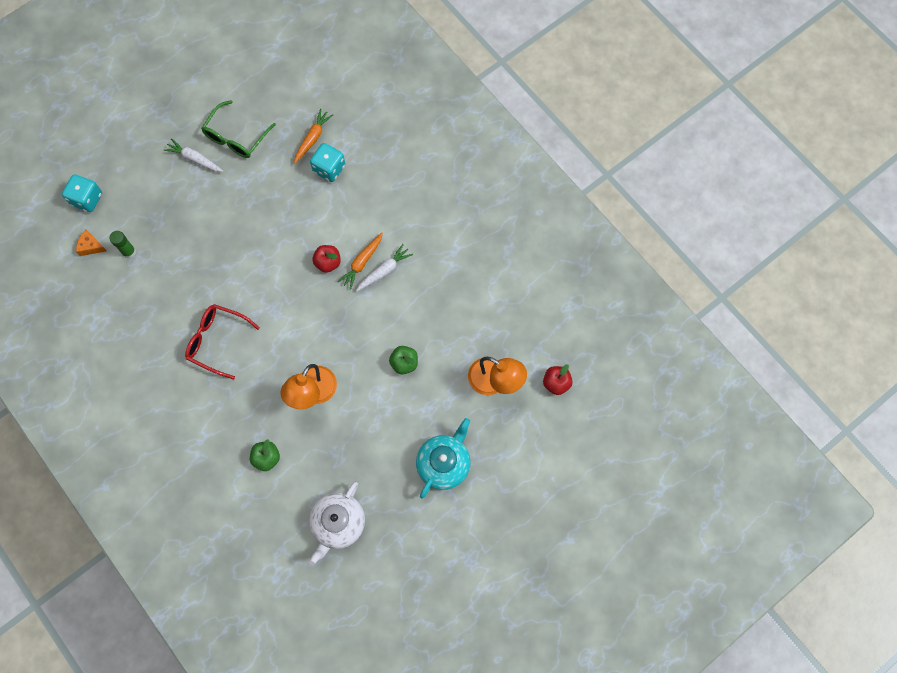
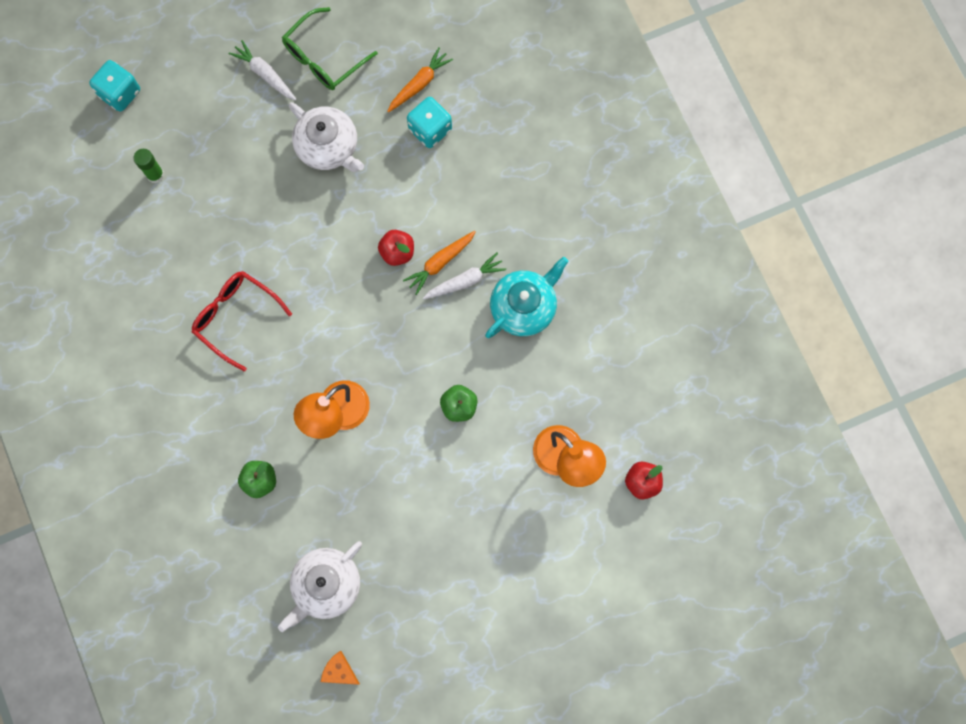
camera: 15 degrees right, 5 degrees up
orange cheese [76,230,107,256] -> orange cheese moved to [321,651,360,685]
turquoise teapot [416,418,471,499] -> turquoise teapot moved to [485,257,568,338]
none -> white teapot [289,102,364,172]

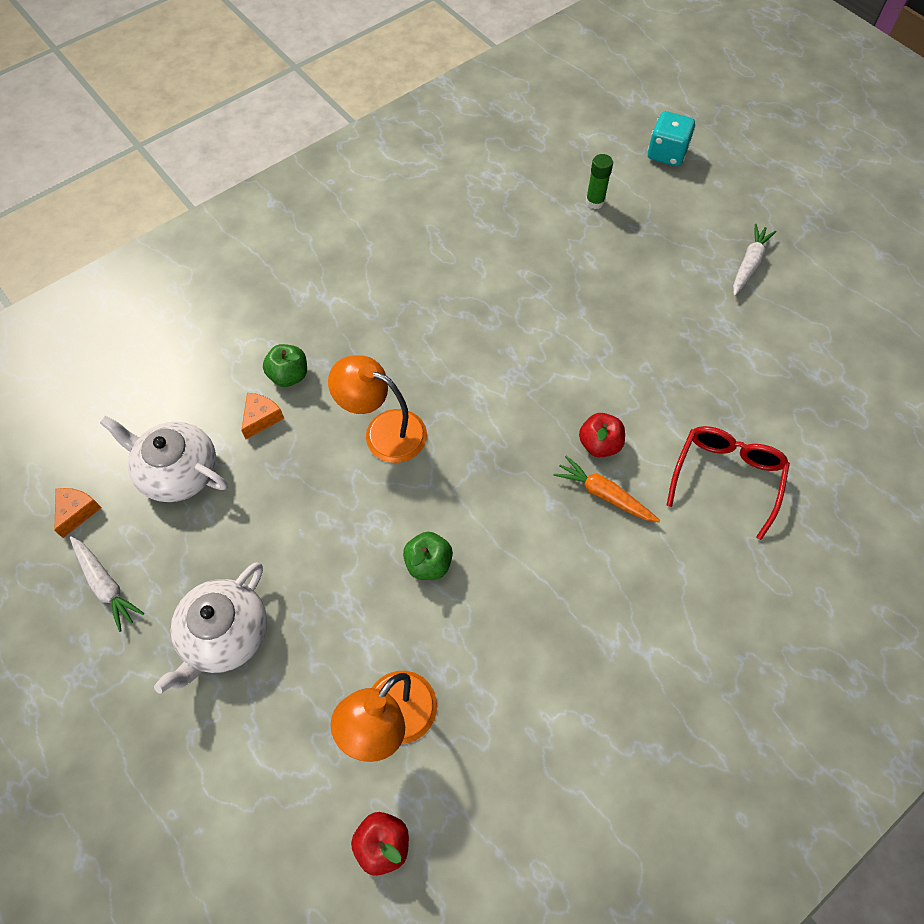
camera: 75 degrees right, 15 degrees down
red glasses [192,271,292,372] -> red glasses moved to [666,426,790,540]
green glasses [282,7,378,90] -> none
white teapot [289,102,364,172] -> white teapot moved to [154,562,267,694]
orange carrot [387,48,453,113] -> none
turquoise dice [407,97,452,148] -> none
white carrot [423,253,506,300] -> white carrot moved to [70,536,144,632]
turquoise teapot [485,257,568,338] -> none
none -> orange cheese [241,393,284,439]

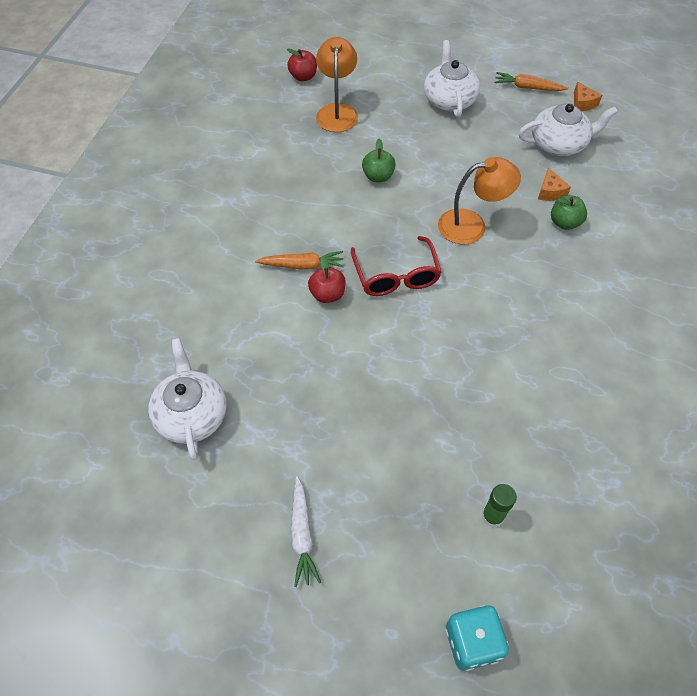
camera: 145 degrees right, 5 degrees down
white carrot [70,536,144,632] -> orange carrot [494,72,569,91]
red glasses [666,426,790,540] -> red glasses moved to [351,236,442,296]
none -> white teapot [148,338,227,460]

